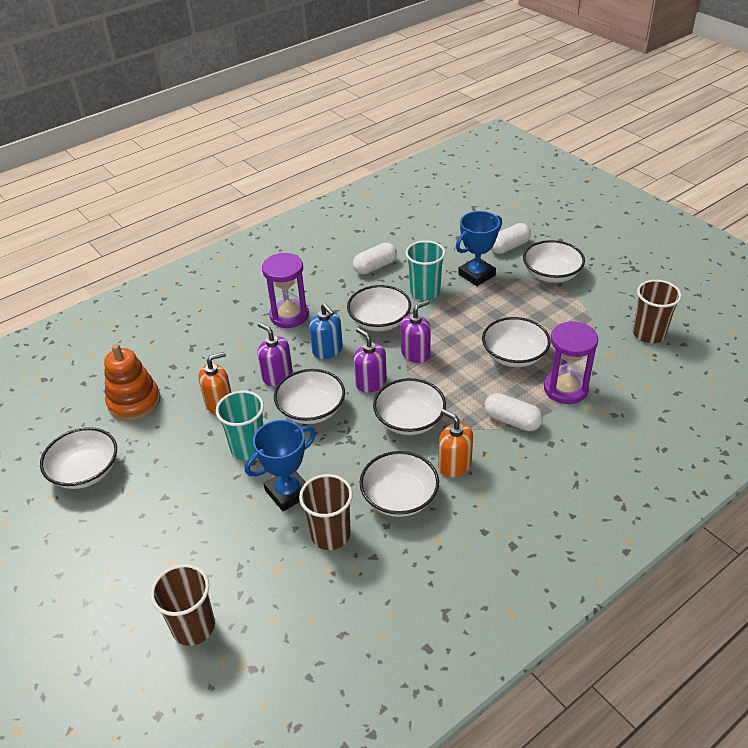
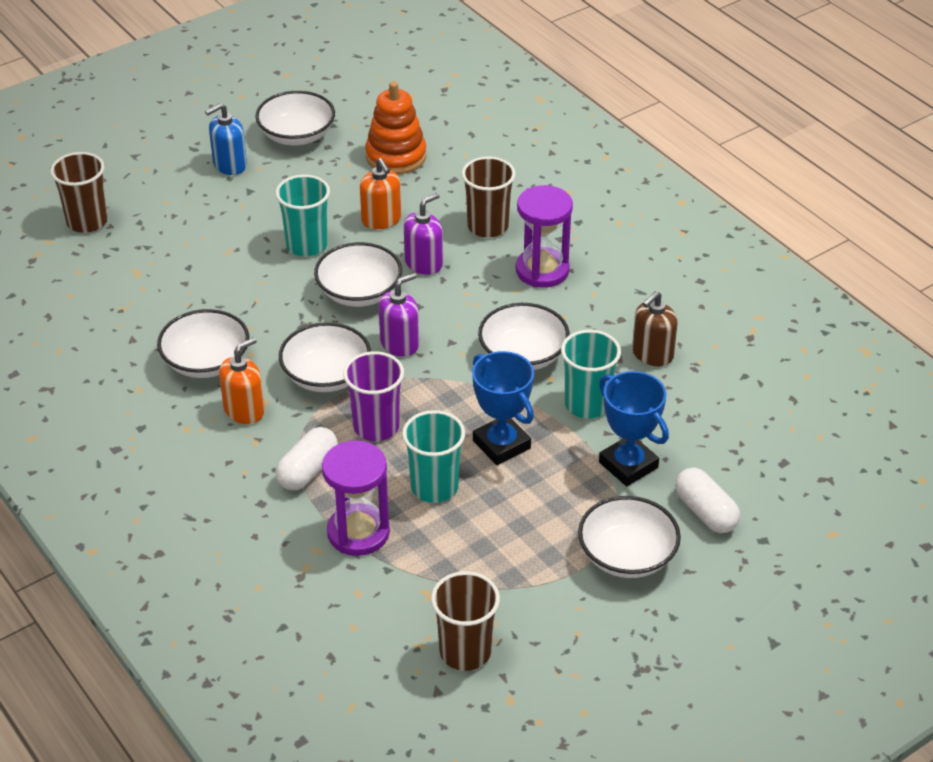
camera: 90 degrees right, 0 degrees up
blue trophy [245,420,316,511] -> blue trophy moved to [472,351,534,465]
brown cup [299,474,353,550] -> brown cup moved to [462,156,516,238]
blue soap dispenser [309,303,343,359] -> blue soap dispenser moved to [205,103,247,175]
white capsule [353,243,397,274] -> brown soap dispenser [632,291,678,366]
purple soap dispenser [401,300,431,363] -> none
white bowl [482,317,551,367] -> turquoise cup [402,410,465,503]
none -> purple cup [343,351,404,441]

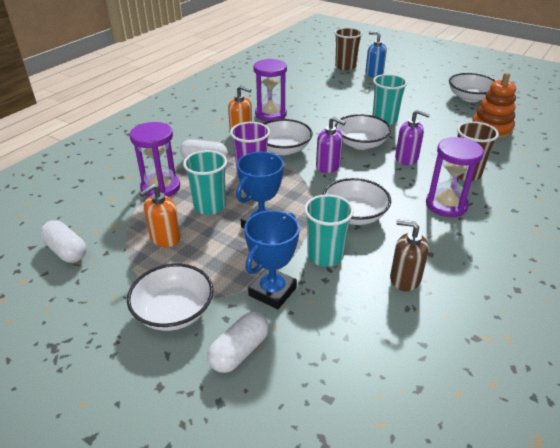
camera: 70 degrees right, 5 degrees down
white bowl [157,309,249,378] -> purple hourglass [254,59,287,122]
blue soap dispenser [205,103,247,175] -> blue soap dispenser moved to [365,31,387,77]
orange soap dispenser [360,158,401,229] -> orange soap dispenser moved to [140,184,181,247]
brown cup [431,571,500,671] -> white capsule [40,220,86,263]

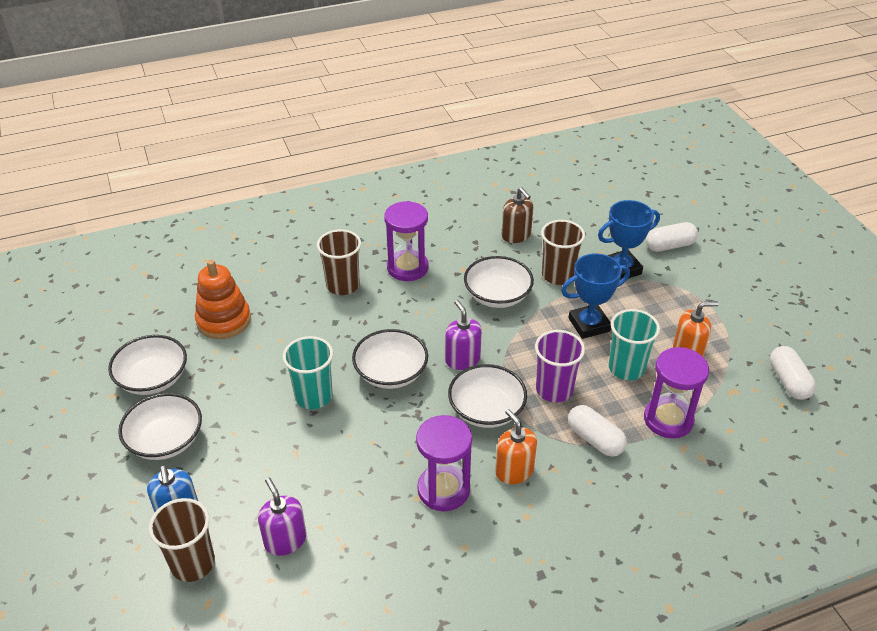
camera: 145 degrees left, 5 degrees up
white bowl [127,264,214,331] -> white bowl moved to [118,393,202,460]
turquoise cup [304,194,354,267] -> brown cup [541,220,585,285]
purple soap dispenser [395,110,430,165] -> purple soap dispenser moved to [258,478,306,556]

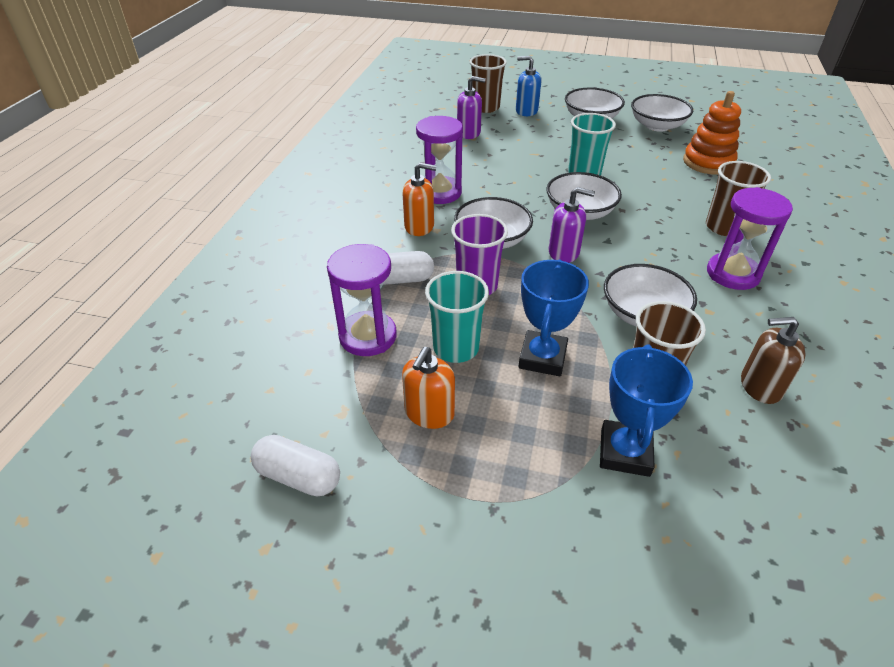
camera: 125 degrees right, 0 degrees up
white capsule [646,222,698,252] -> none

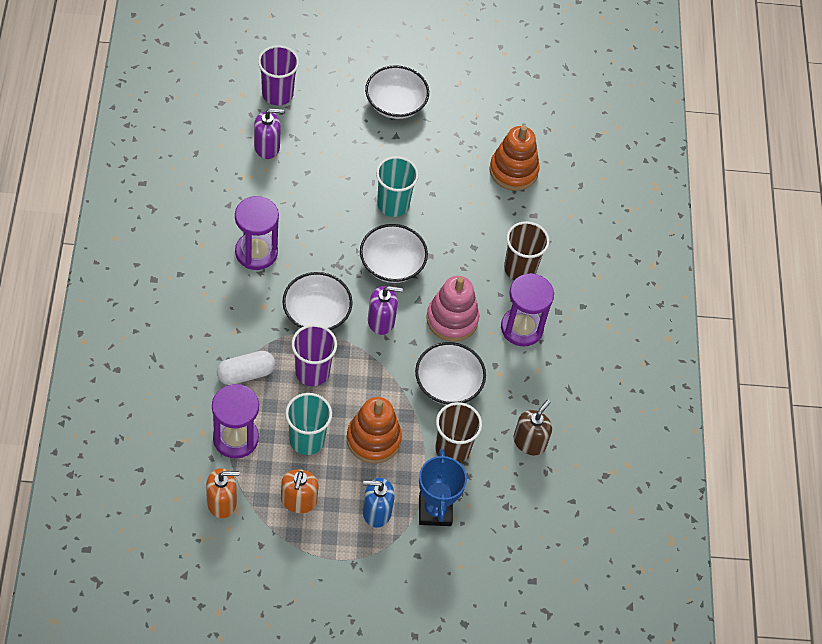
camera: 20 degrees left, 15 degrees up
white capsule [251,435,340,496] -> none
orange soap dispenser [403,163,436,236] -> orange soap dispenser moved to [206,468,240,518]
brown cup [470,54,507,113] -> purple cup [258,45,299,106]
blue soap dispenser [516,56,542,116] -> blue soap dispenser moved to [363,478,395,528]
blue trophy [518,260,589,376] -> orange stacking toy [346,397,402,464]
white bowl [631,94,693,132] -> none
brown soap dispenser [741,317,806,404] -> brown soap dispenser turned 135 degrees clockwise [513,400,552,455]
none -> pink stacking toy [426,276,479,342]

